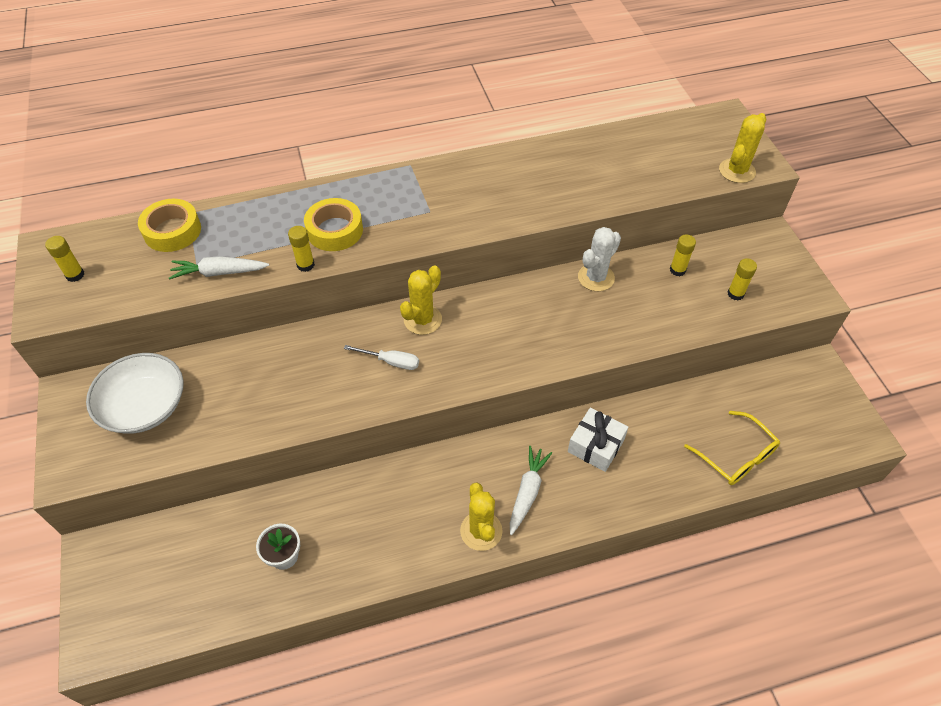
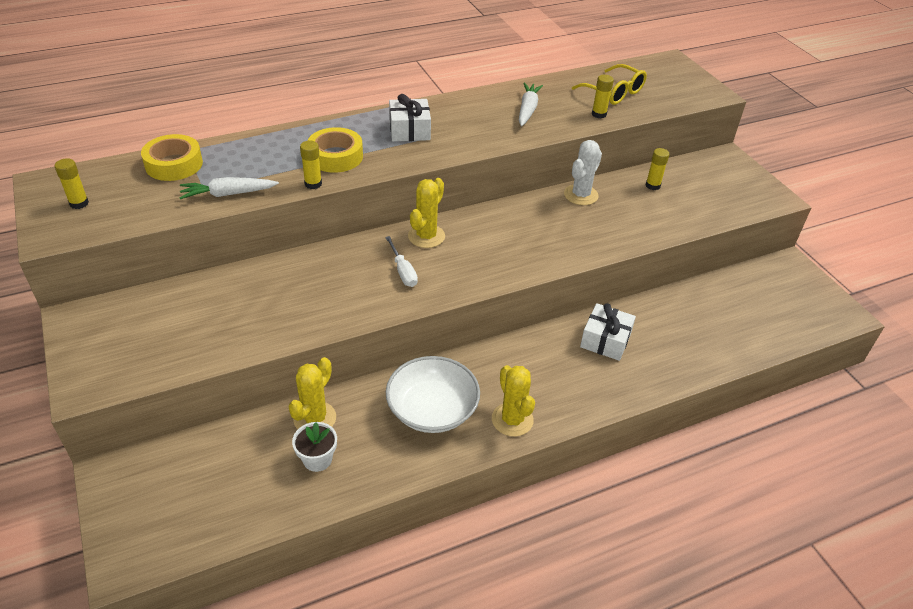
camera: 10 degrees left, 10 degrees down
white bowl [86,353,184,434] -> white bowl moved to [386,356,480,433]
white screwdriver [344,345,419,370] -> white screwdriver turned 60 degrees clockwise [385,236,418,287]
white carrot [510,446,552,535] -> white carrot moved to [519,83,543,126]
yellow glasses [684,411,780,485] -> yellow glasses moved to [572,64,647,105]
yellow cactus [719,113,766,183] -> yellow cactus moved to [288,357,336,429]
yellow glue stick [728,258,757,301] -> yellow glue stick moved to [592,75,614,119]
none -> white gift [389,94,431,142]

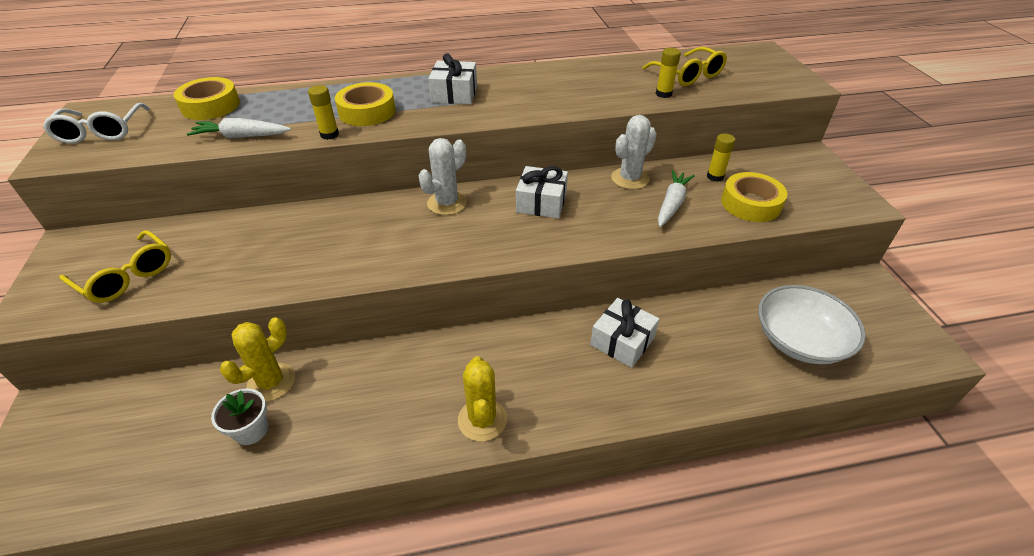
camera: 15 degrees right, 0 degrees up
yellow glue stick [55,158,89,209] -> white glasses [43,103,150,144]
white screwdriver [385,236,418,287] -> none
white bowl [386,356,480,433] -> white bowl moved to [758,285,866,364]
yellow cactus [408,178,445,248] -> white cactus [418,138,467,215]
white carrot [519,83,543,126] -> white carrot moved to [658,170,695,227]
none -> yellow glasses [59,230,171,303]
none -> white gift [516,166,568,218]
none -> yellow tape [721,172,787,222]

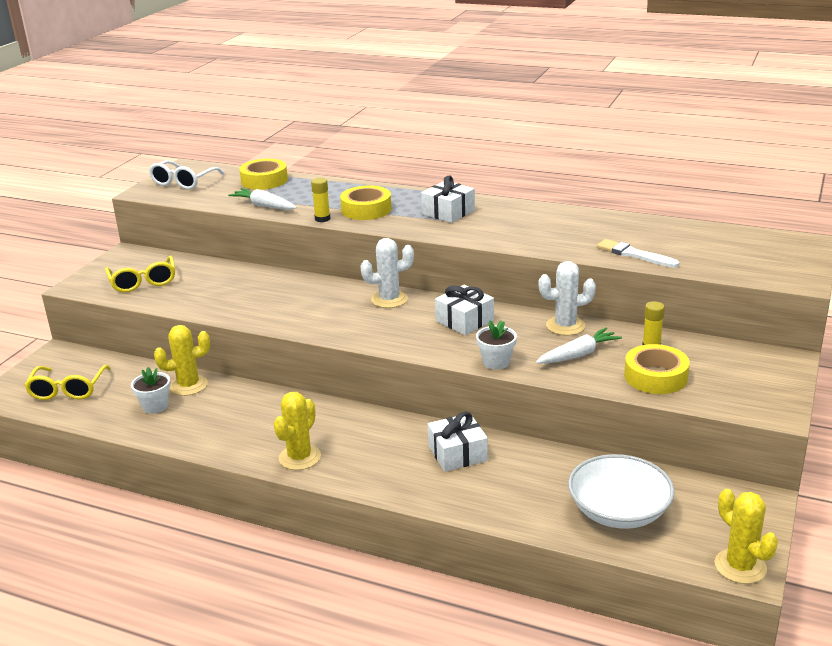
camera: 35 degrees right, 15 degrees down
yellow glasses [642,47,727,86] -> yellow glasses moved to [24,365,111,400]
yellow glue stick [656,48,681,98] -> white brush [597,239,679,268]
none -> white flower pot [476,321,517,370]
none -> yellow cactus [715,489,778,584]

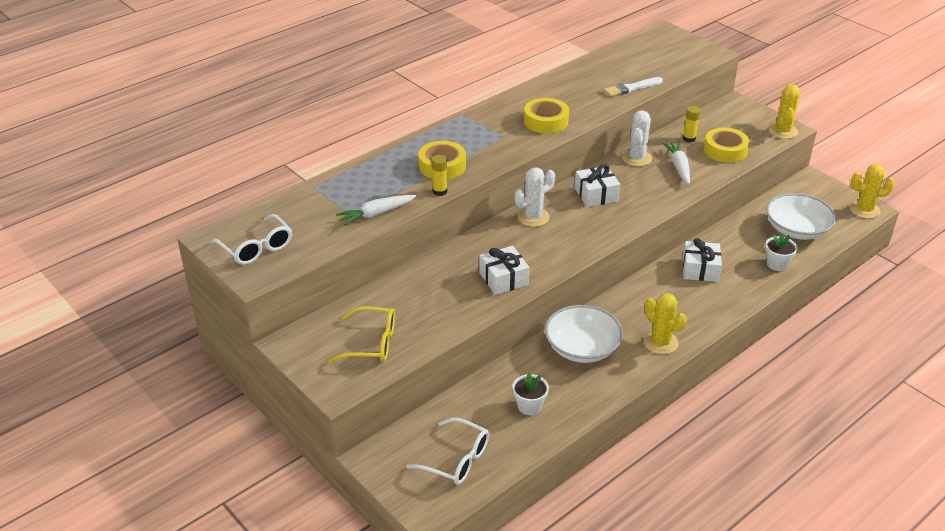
camera: 65 degrees left, 10 degrees up
yellow glasses [24,365,111,400] -> white glasses [406,418,489,485]
yellow cactus [154,325,210,396] -> yellow cactus moved to [769,84,801,139]
yellow tape [239,159,288,190] -> yellow tape moved to [524,98,569,134]
white cactus [360,238,414,308] -> white cactus turned 45 degrees clockwise [514,167,555,227]
white gift [421,175,475,223] -> white gift moved to [479,246,530,295]
white flower pot [476,321,517,370] -> white flower pot moved to [765,234,798,271]
none -> white bowl [545,305,623,363]

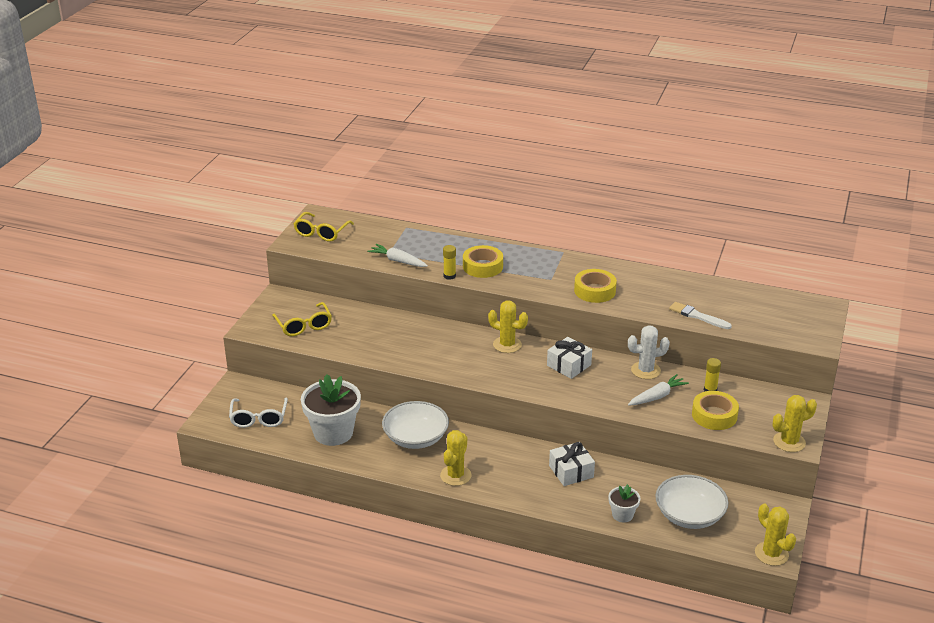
camera: 60 degrees right, 5 degrees down
white glasses [212,214,292,265] -> yellow glasses [293,212,354,242]
white gift [479,246,530,295] -> none
white flower pot [512,373,549,415] -> white flower pot [301,374,361,446], size x2.02
white cactus [514,167,555,227] -> yellow cactus [488,301,528,353]

